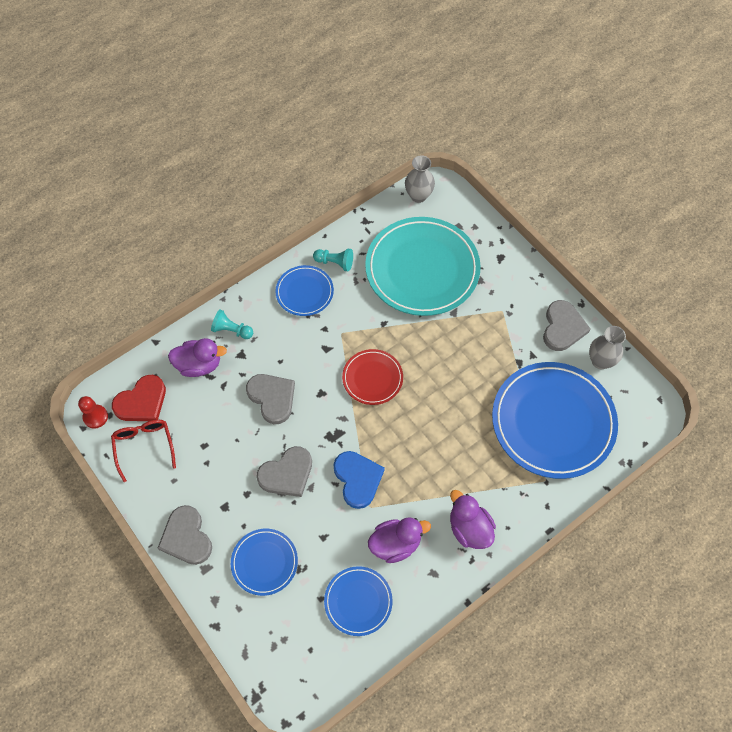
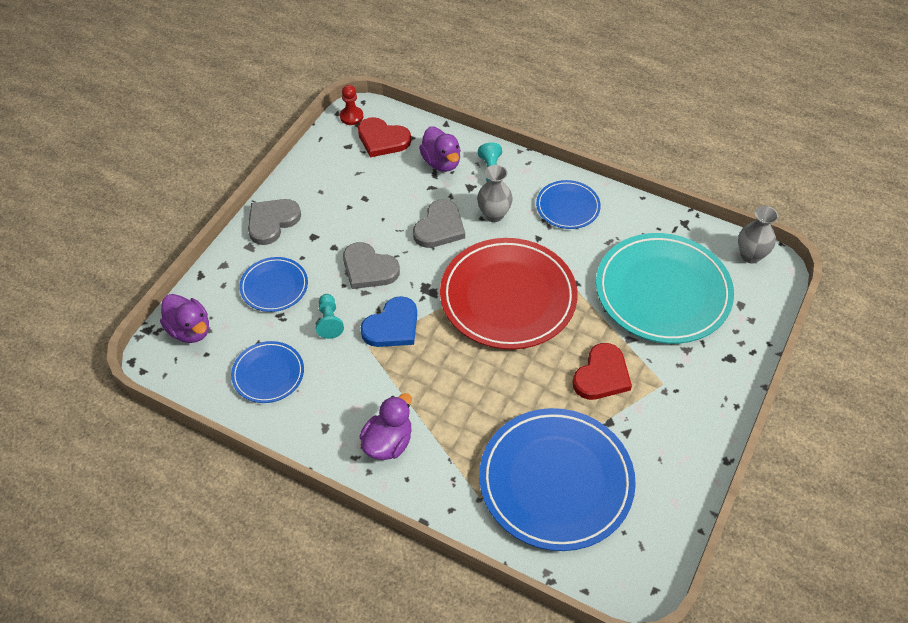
camera: 65 degrees right, 10 degrees down
red glasses [111,420,176,482] -> none
turquoise pawn [313,249,353,271] -> turquoise pawn moved to [316,294,344,339]
red plate [342,349,403,405] -> red plate [440,238,578,350], size x1.99
purple duck [368,517,431,563] -> purple duck moved to [160,294,209,343]
grey heart [543,300,591,351] -> none
grey vase [589,326,626,369] -> grey vase moved to [477,165,513,222]
none -> red heart [573,343,632,400]

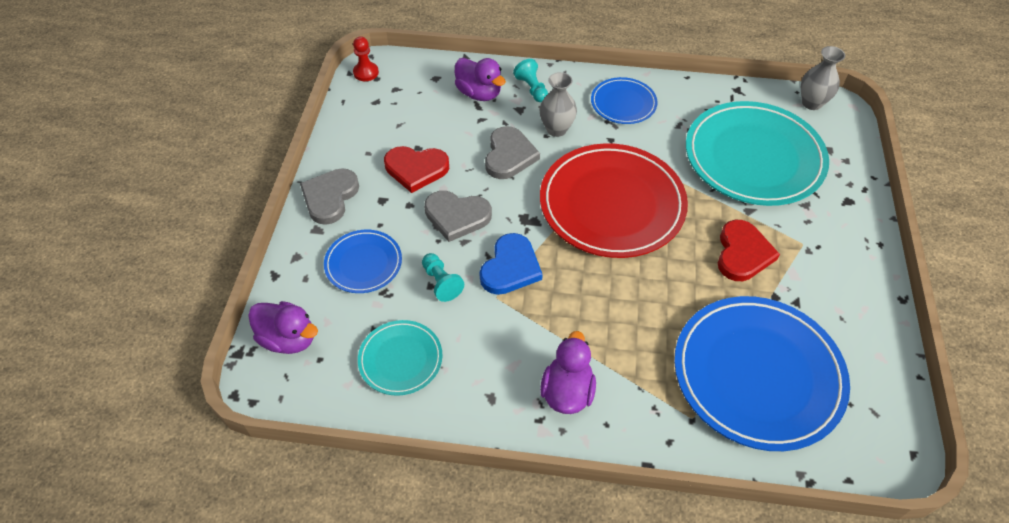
camera: 20 degrees left, 0 degrees up
blue plate [231,341,304,403] -> turquoise plate [358,320,442,396]
red heart [358,117,411,157] -> red heart moved to [384,146,449,193]

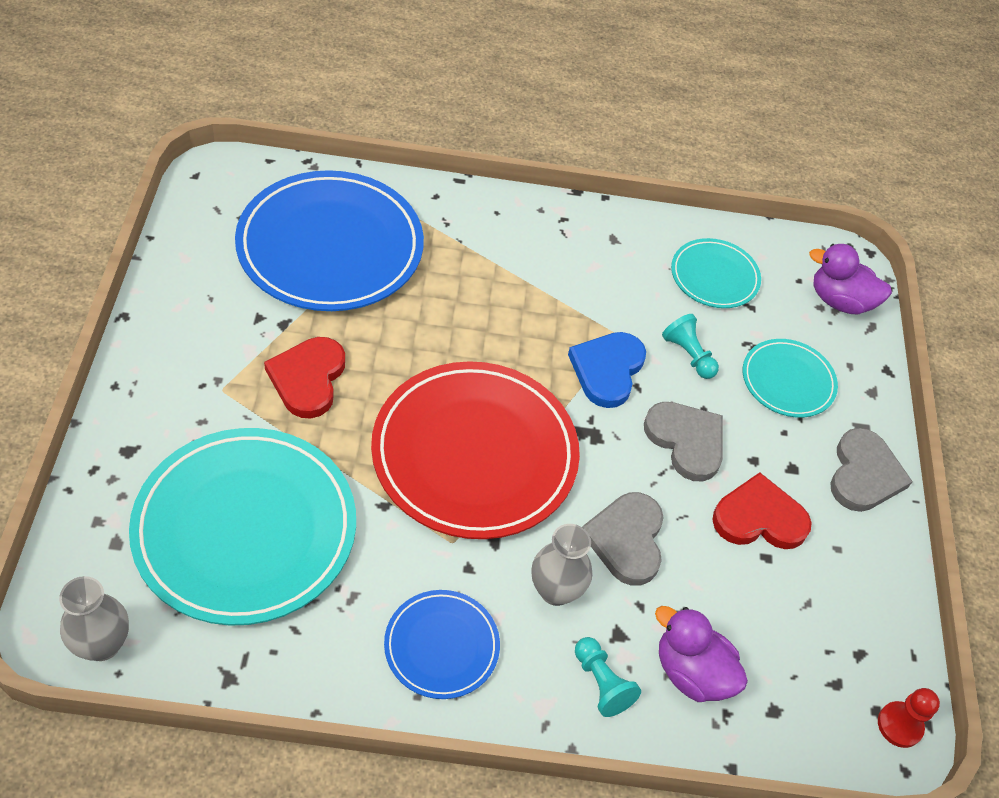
camera: 170 degrees right, 0 degrees up
blue plate [324,230,402,293] -> turquoise plate [743,339,838,418]
grey heart [424,191,492,242] -> grey heart turned 45 degrees clockwise [644,402,723,481]
purple duck [540,331,596,414] -> none

